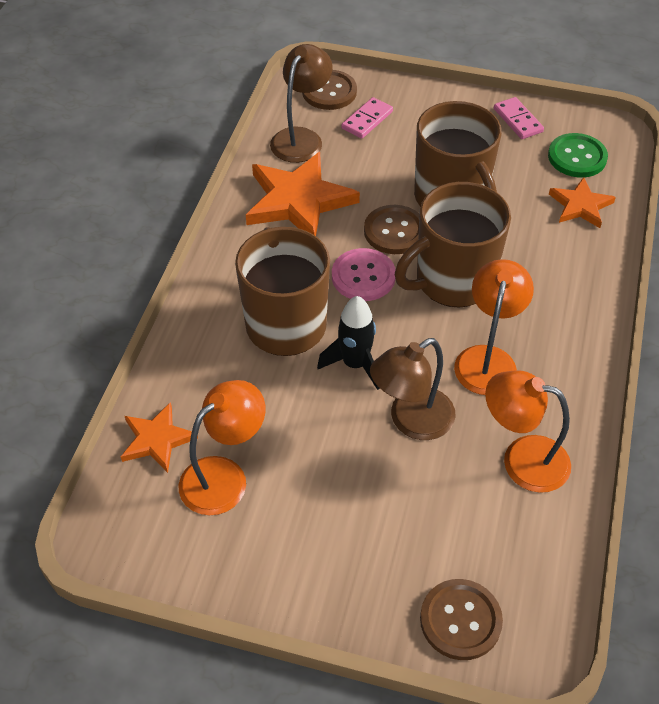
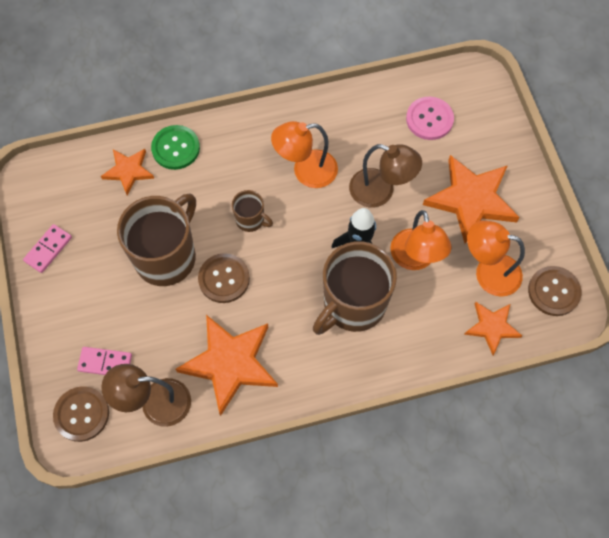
camera: 120 degrees left, 15 degrees up
pink button [332,248,396,301] -> pink button moved to [406,97,454,140]
brown mug [395,182,511,308] -> brown mug [232,190,273,232], size x0.47
brown button [420,579,503,660] -> brown button moved to [528,266,581,316]
orange lamp [485,370,571,493] -> orange lamp moved to [390,210,451,270]
green button [548,133,608,178] -> green button moved to [151,125,200,170]
none -> orange star [423,155,520,244]

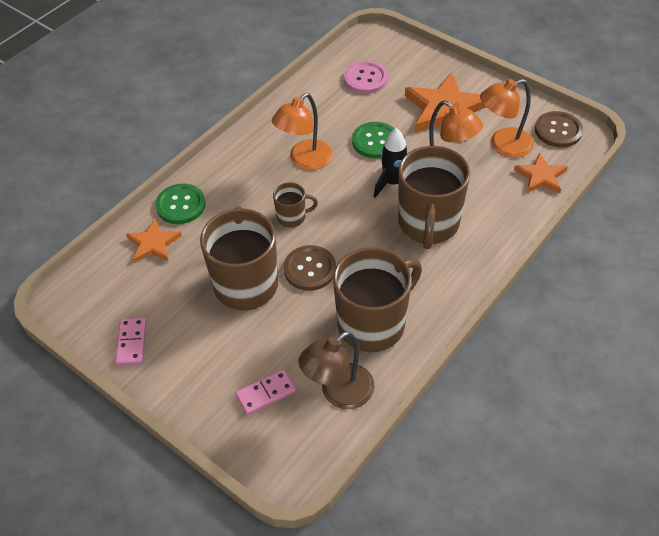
camera: 35 degrees left, 15 degrees down
brown button [53,386,109,442] -> none
orange star [176,315,278,416] -> brown mug [333,247,422,352]
brown lamp [349,144,422,207] -> green button [352,122,395,158]

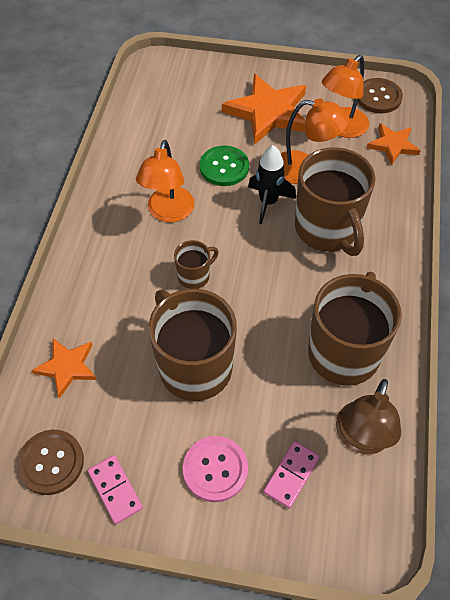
camera: 30 degrees left, 5 degrees up
green button [155,183,206,224] -> none
brown button [283,245,336,291] -> brown button moved to [17,430,84,495]
pink button [344,61,388,94] -> pink button moved to [183,436,248,502]

